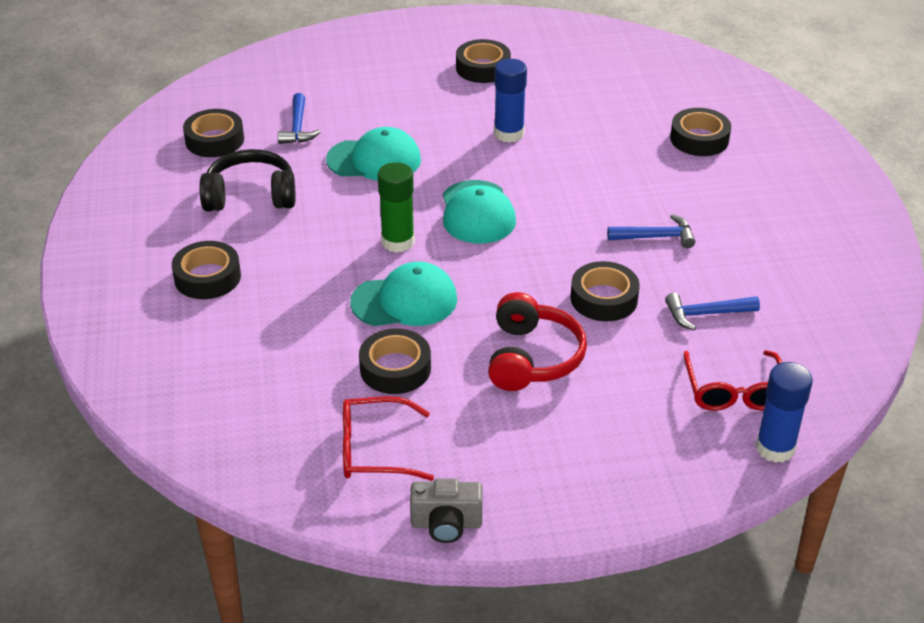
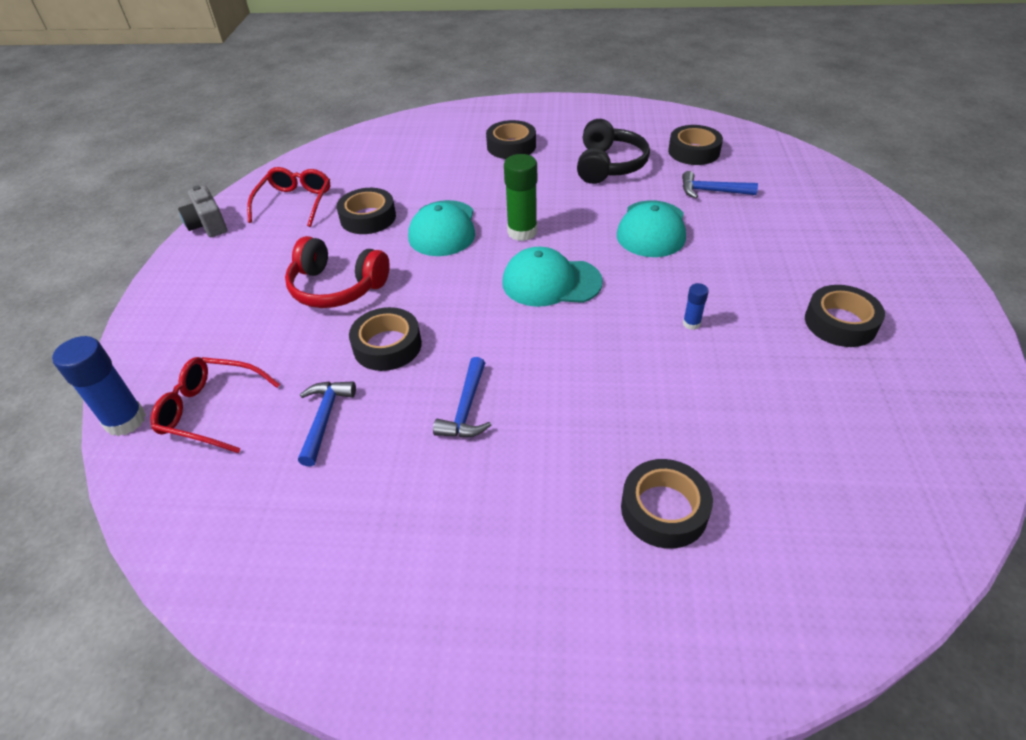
camera: 105 degrees right, 5 degrees up
grey camera [410,478,483,543] -> grey camera turned 45 degrees counterclockwise [178,185,227,237]
blue glue stick [494,59,527,143] -> blue glue stick [683,283,709,330], size x0.50

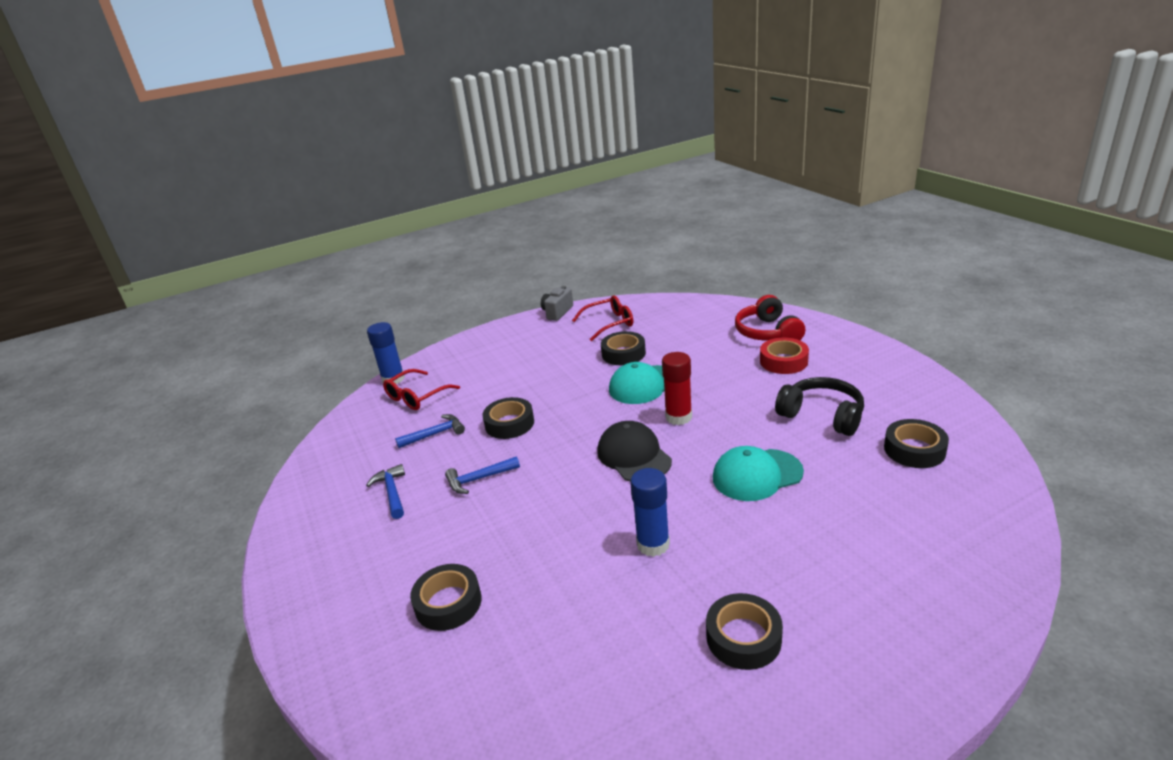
camera: 60 degrees right, 15 degrees down
red glasses [151,357,280,453] -> red glasses turned 120 degrees counterclockwise [383,369,460,410]
red headphones [285,236,390,308] -> red headphones moved to [735,295,805,340]
black tape [486,120,536,159] -> red tape [760,338,809,374]
turquoise cap [502,247,603,307] -> black cap [597,421,672,481]
green glue stick [504,154,537,241] -> red glue stick [662,352,692,425]
black headphones [577,119,650,184] -> black headphones turned 120 degrees counterclockwise [775,377,864,436]
blue hammer [682,171,758,198] -> blue hammer moved to [366,464,405,519]
blue glue stick [683,283,709,330] -> blue glue stick [630,468,670,557], size x2.00

